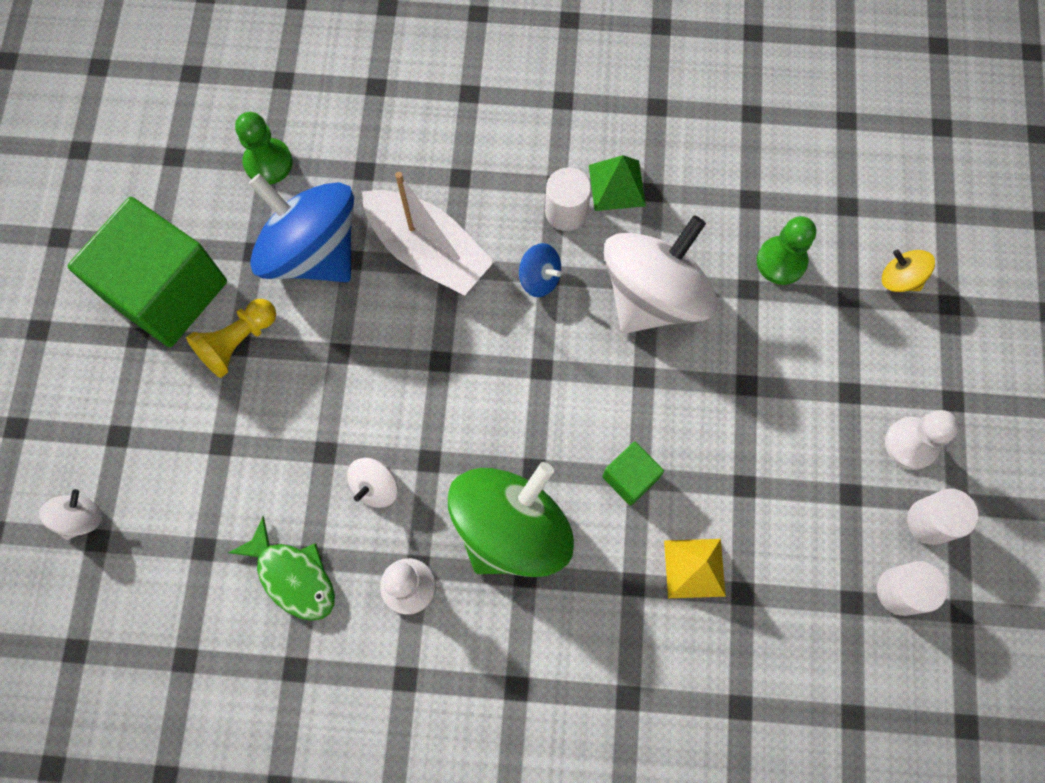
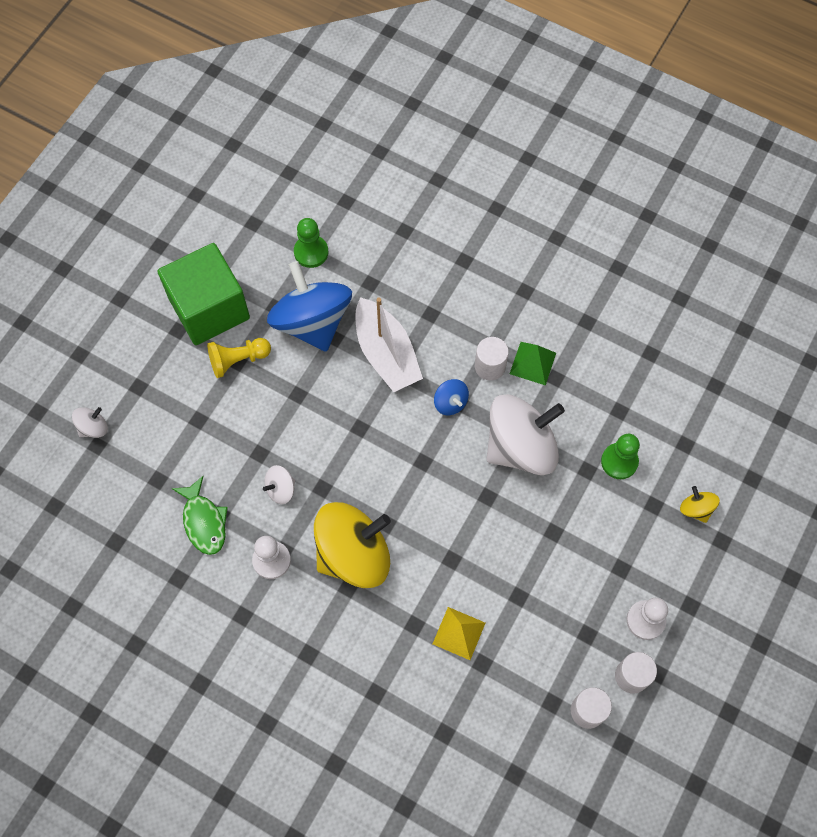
camera: 25 degrees right, 5 degrees down
green spinning top [448,462,574,577] -> yellow spinning top [314,502,391,588]
green cube [602,442,664,506] -> none

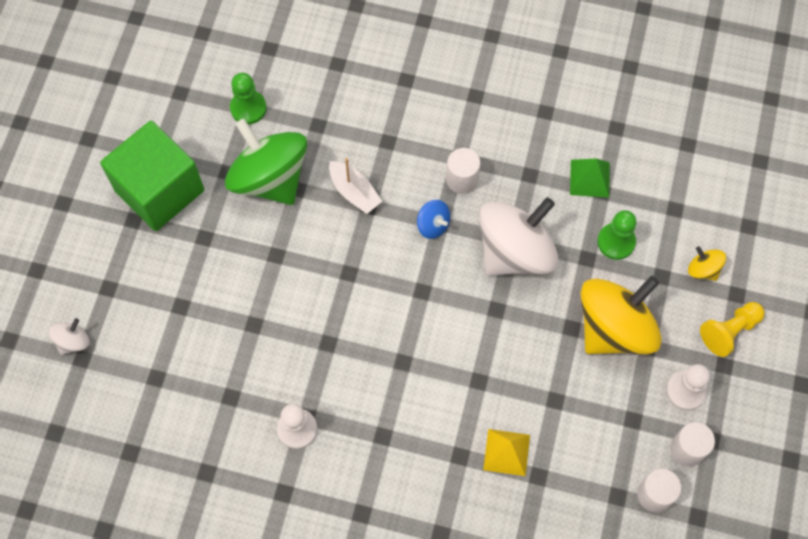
camera: 15 degrees left, 0 degrees up
green fish [172,476,228,555] -> none
yellow pawn [207,338,271,378] -> yellow pawn moved to [700,302,765,357]
white spinning top [263,465,295,504] -> none
blue spinning top [267,261,352,352] -> green spinning top [225,119,308,205]
yellow spinning top [314,502,391,588] -> yellow spinning top moved to [580,276,662,355]
white boat [355,297,423,392] -> white boat [329,158,382,214], size x0.61
green pyramid [510,342,556,385] -> green pyramid moved to [570,158,610,198]

